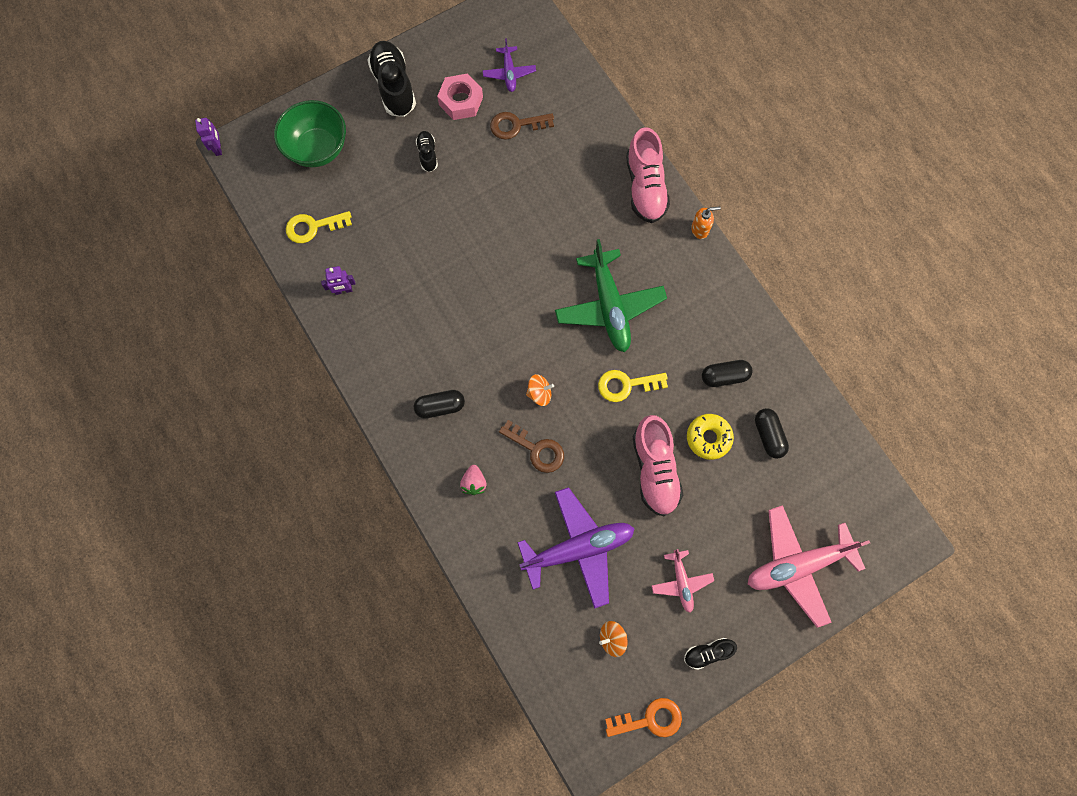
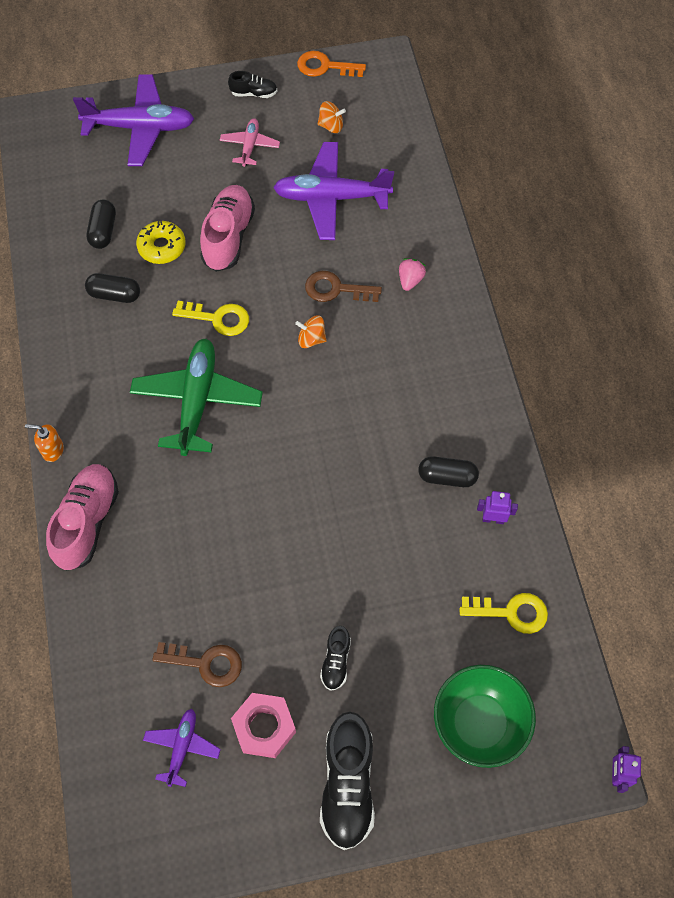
camera: 160 degrees left, 10 degrees down
black capsule [414,390,465,419] -> black capsule moved to [418,456,479,487]
brown key [499,420,564,473] -> brown key turned 45 degrees counterclockwise [305,271,382,302]
pink plane [748,505,870,628] -> purple plane [73,74,194,166]

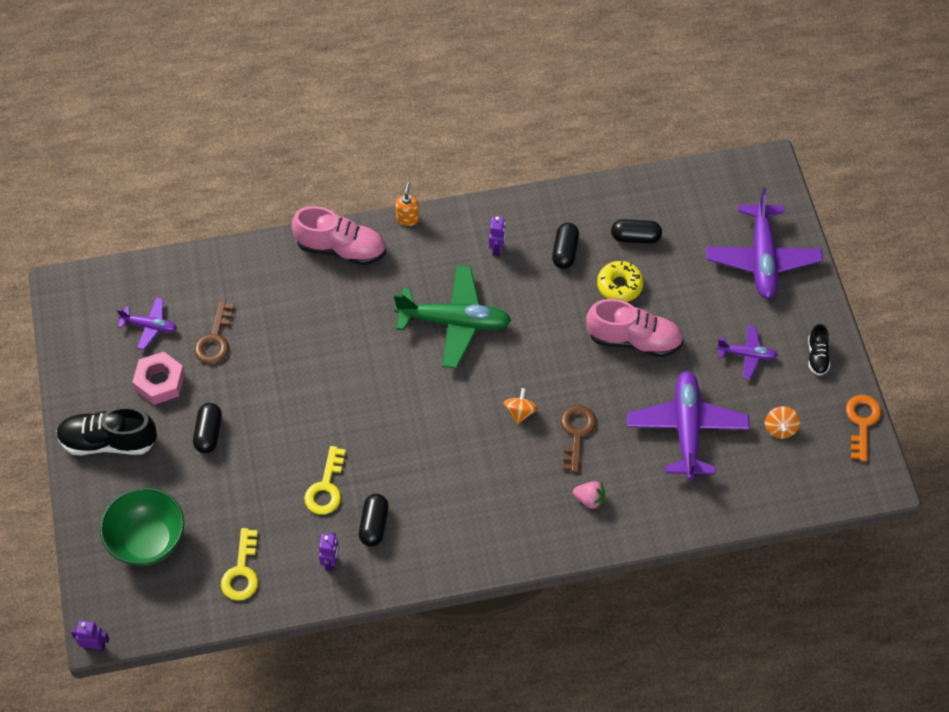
camera: 90 degrees right, 5 degrees down
yellow key [172,301,249,336] -> yellow key moved to [304,446,346,514]
pink plane [220,118,280,167] -> purple plane [717,325,778,379]
black shoe [320,626,351,691] -> black capsule [193,403,222,453]
none -> purple robot [489,216,505,256]

